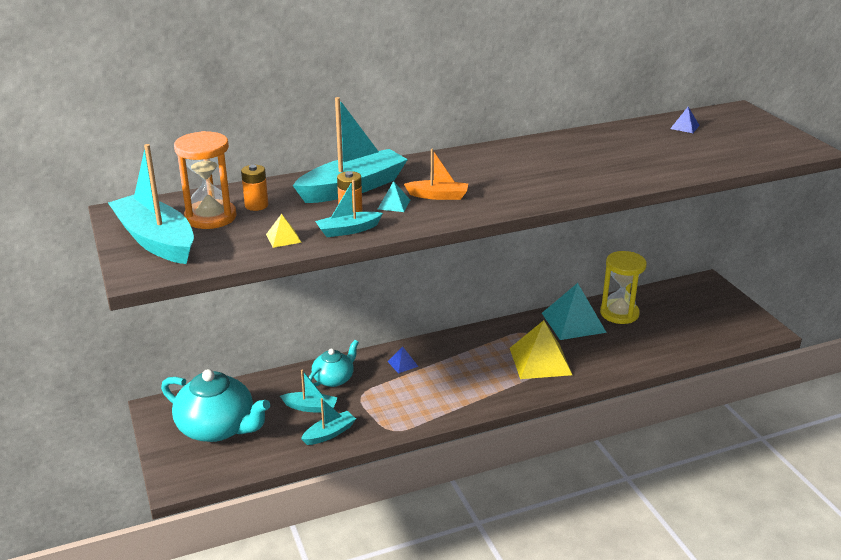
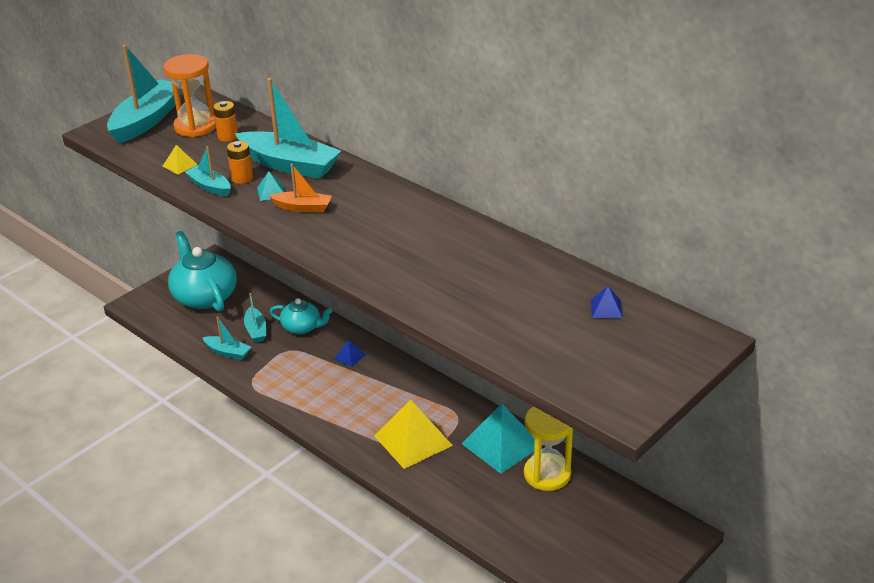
camera: 65 degrees right, 5 degrees up
turquoise teapot [161,369,270,442] -> turquoise teapot turned 150 degrees clockwise [168,231,237,312]
orange boat [404,149,468,200] -> orange boat turned 60 degrees counterclockwise [269,164,332,212]

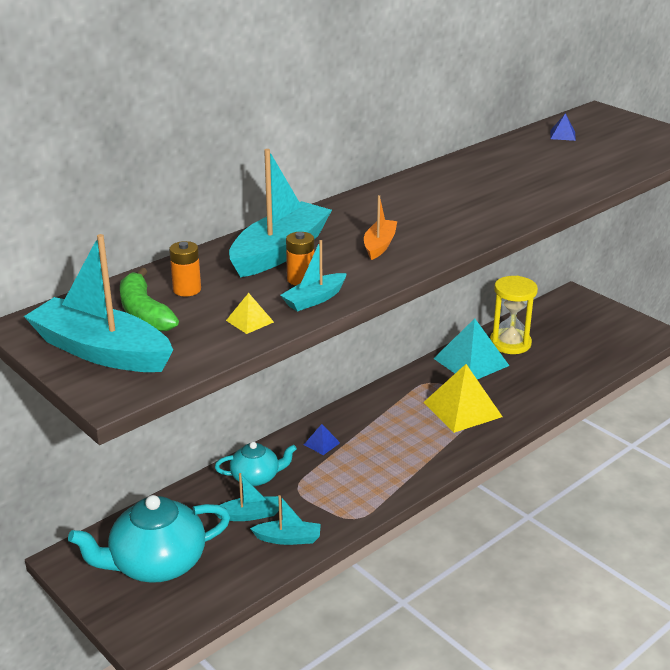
camera: 85 degrees left, 5 degrees down
orange hourglass [163,54,216,137] -> green banana [120,268,179,332]
turquoise boat [202,317,251,360] -> turquoise boat turned 60 degrees clockwise [250,495,321,545]
turquoise pyramid [257,171,285,201] -> none
turquoise teapot [270,298,332,334] -> turquoise teapot turned 60 degrees clockwise [215,442,297,486]

